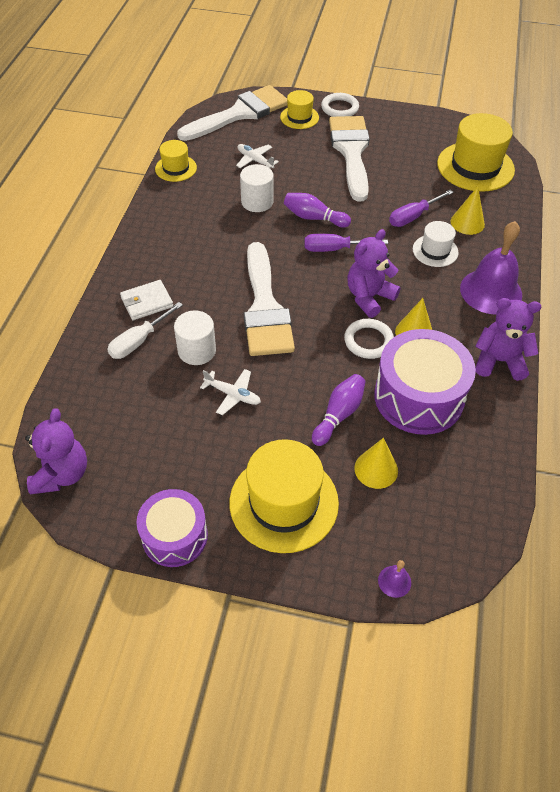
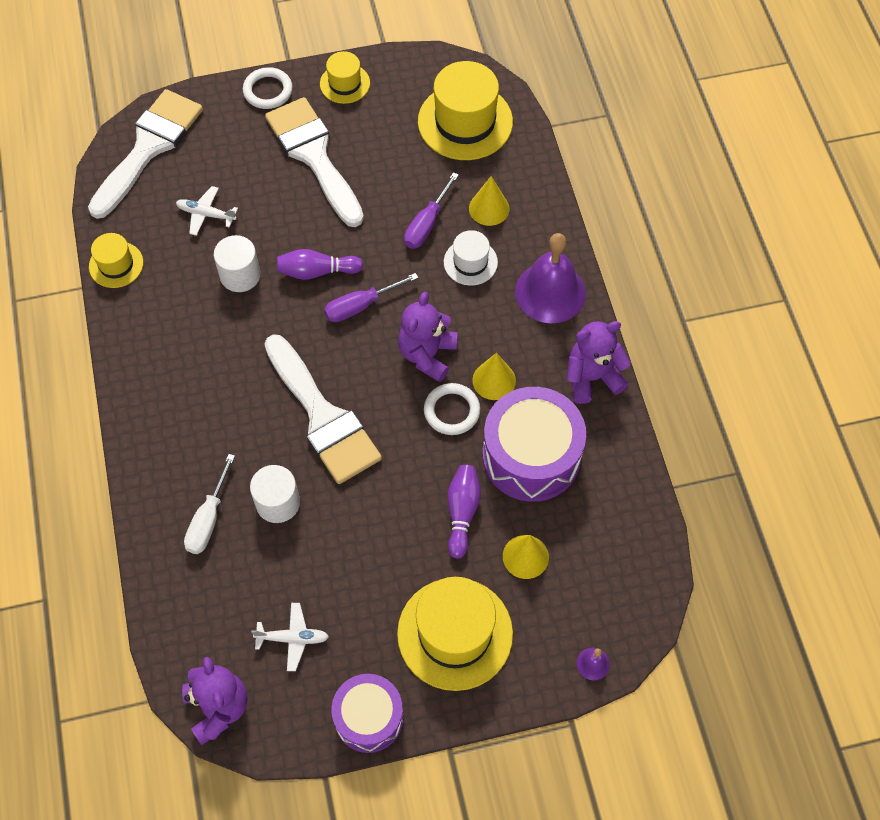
camera: 25 degrees left, 10 degrees up
white wallet [120,280,173,320] -> none
white plane [200,369,261,415] -> white plane moved to [251,603,329,671]
yellow hat [280,90,319,129] -> yellow hat moved to [320,51,370,104]

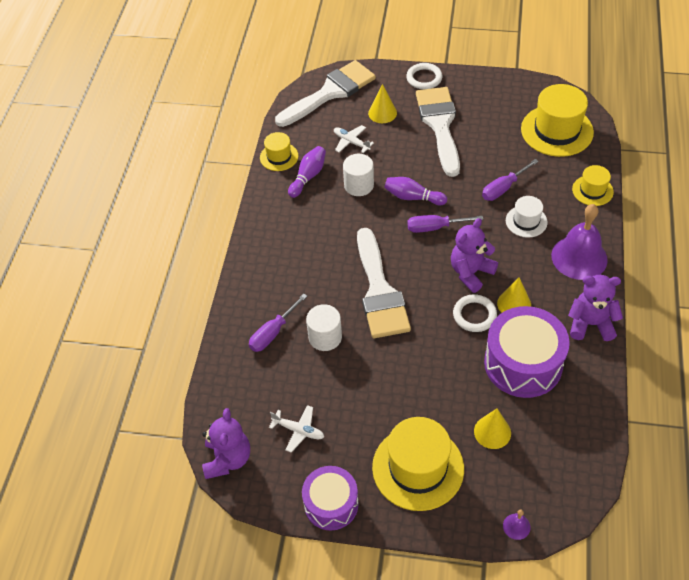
camera: 25 degrees right, 10 degrees down
white screwdriver [184,454,235,554] -> purple screwdriver [249,293,307,352]
yellow hat [320,51,370,104] -> yellow hat moved to [572,165,614,206]
purple bowling pin [448,465,481,559] -> purple bowling pin moved to [288,146,326,198]
yellow cone [469,176,510,226] -> yellow cone moved to [368,84,397,123]

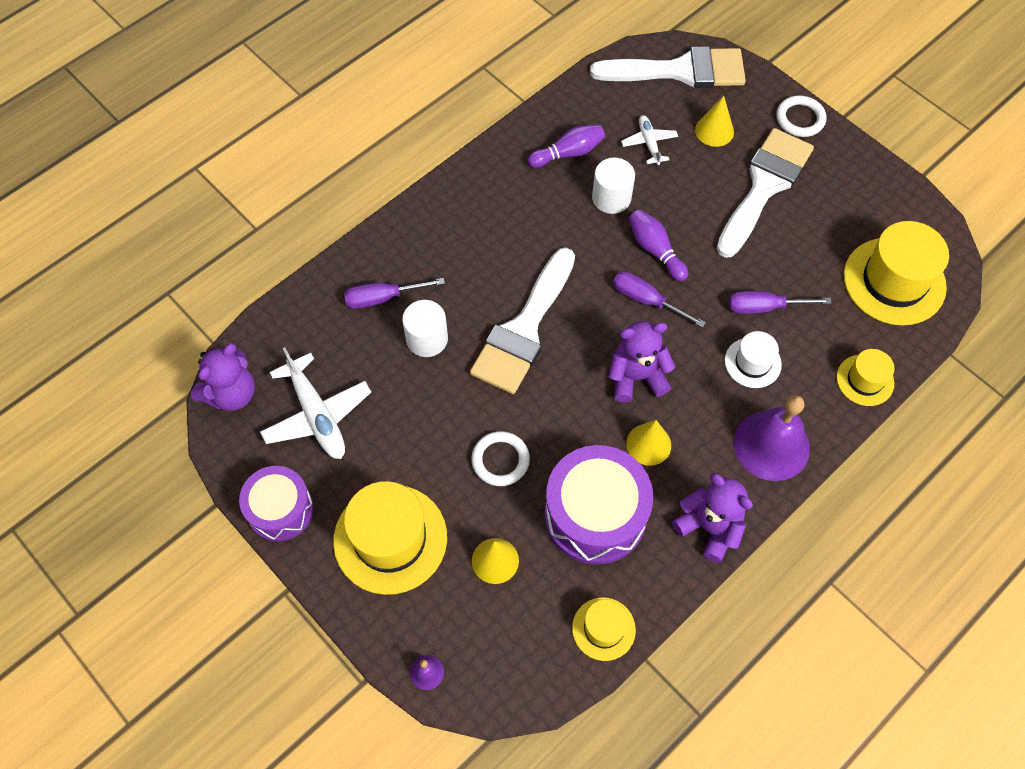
camera: 35 degrees right, 10 degrees up
yellow hat [260,132,298,171] -> yellow hat moved to [572,598,636,661]
white plane [269,405,324,453] -> white plane [260,347,371,459], size x1.76
white ring [453,294,497,332] -> white ring moved to [471,431,530,486]

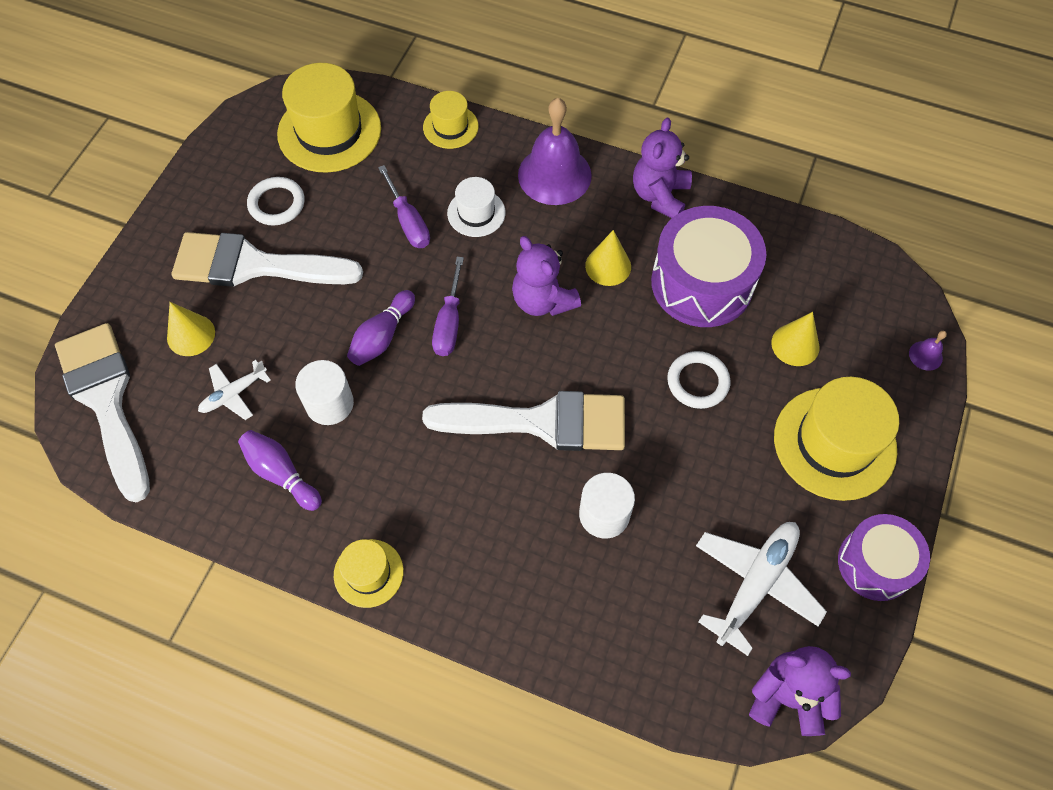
camera: 115 degrees left, 0 degrees up
purple screwdriver [344,278,445,309] -> none
yellow hat [572,598,636,661] -> yellow hat moved to [334,539,404,608]
white ring [776,95,826,137] -> white ring moved to [247,177,305,225]

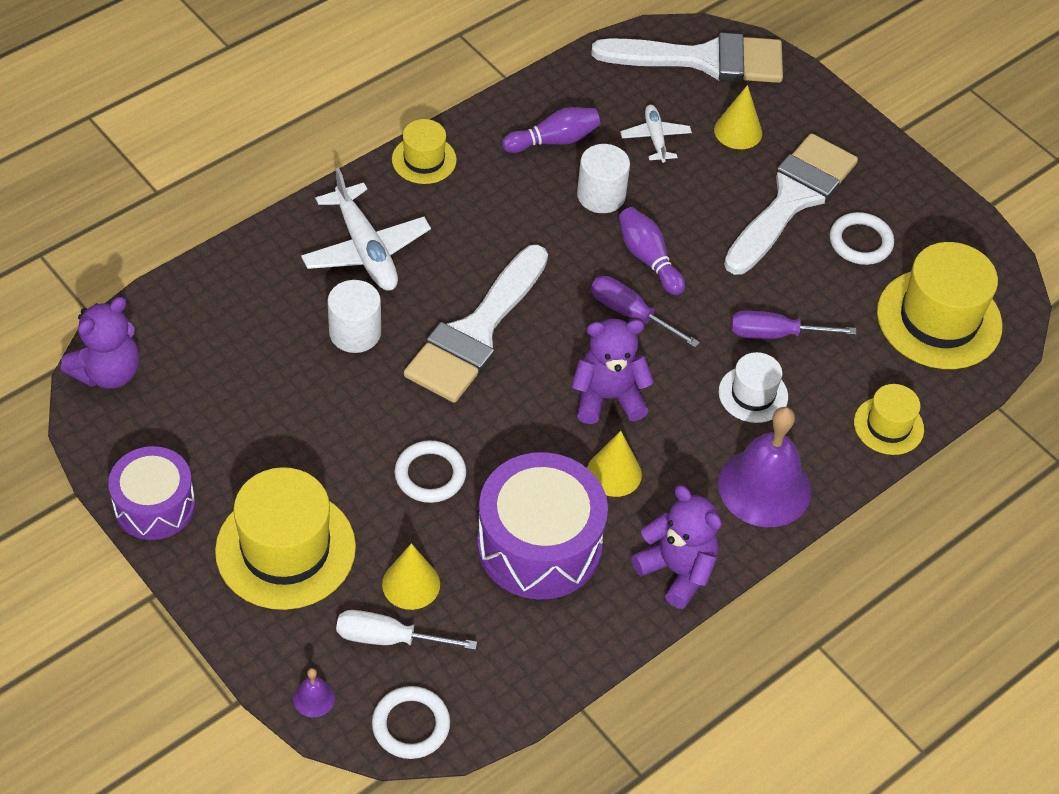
camera: 115 degrees right, 10 degrees down
white plane [696,522,827,656] -> white plane moved to [301,168,431,291]
none -> white screwdriver [336,610,477,650]
none -> white ring [372,686,450,759]

